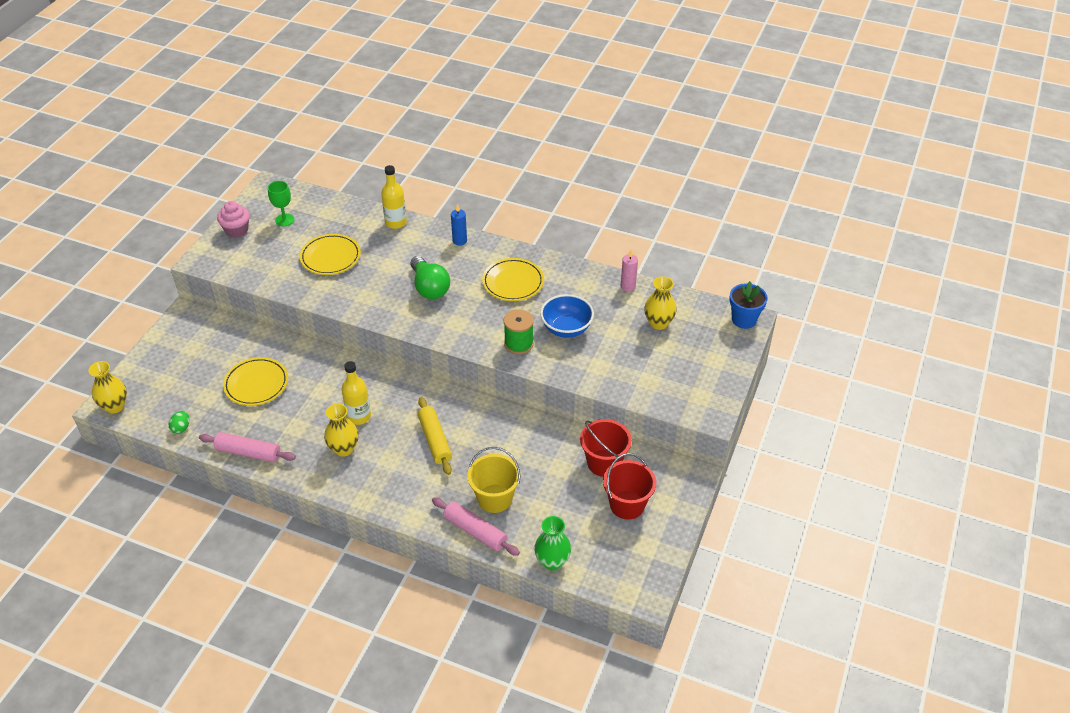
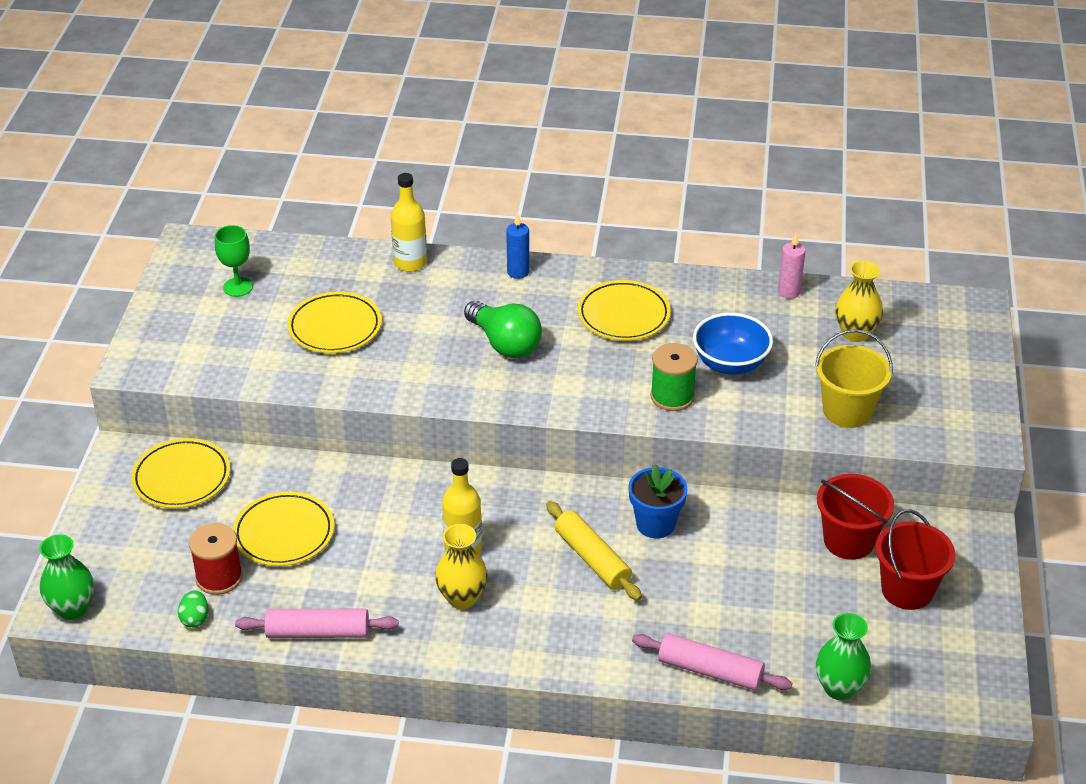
camera: 15 degrees left, 5 degrees down
yellow vase [88,361,127,413] -> green vase [39,534,94,620]
pink cupcake [217,201,250,238] -> none
yellow bucket [467,447,521,513] -> yellow bucket moved to [815,329,893,428]
blue flower pot [729,281,768,329] -> blue flower pot moved to [628,464,688,538]
none -> yellow plate [131,438,230,508]
none -> red spool [189,523,243,595]

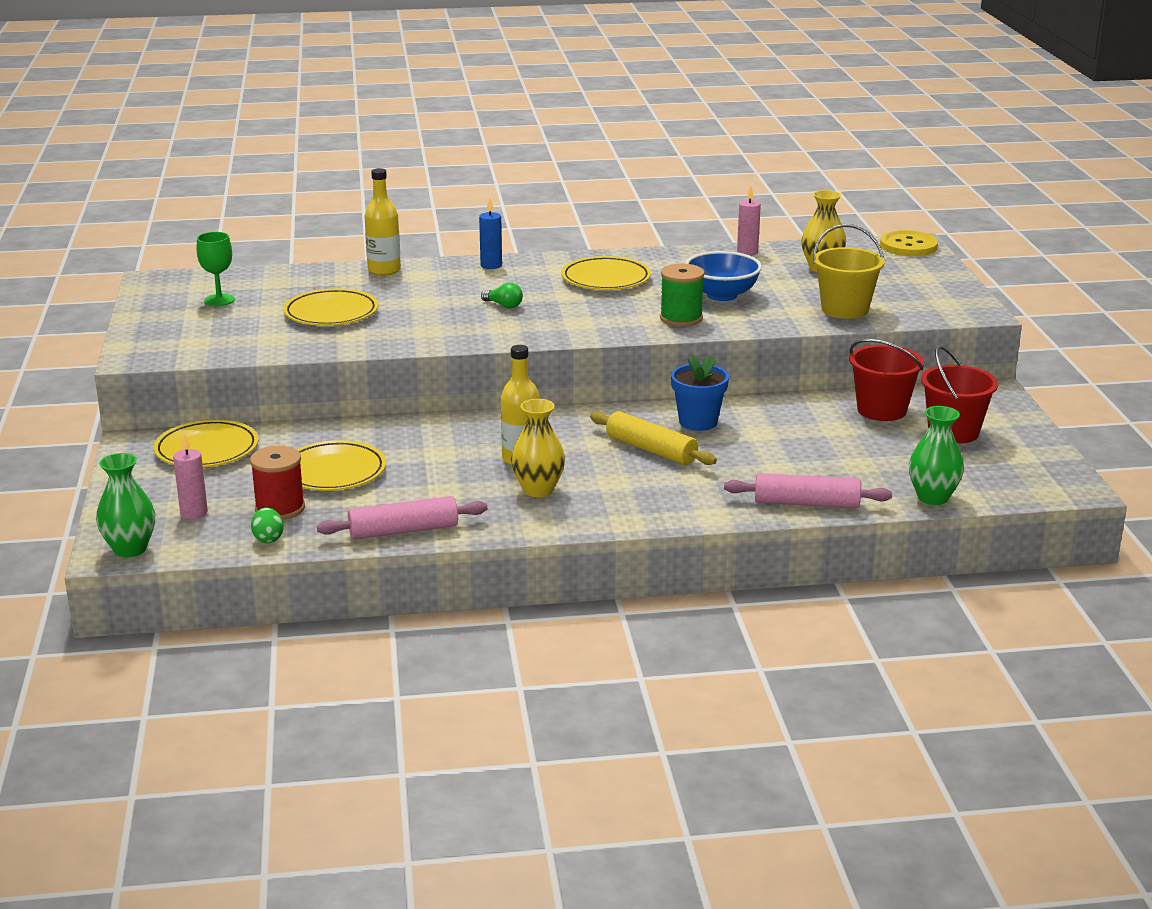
camera: 15 degrees left, 15 degrees down
green light bulb [464,301,542,358] -> green light bulb [481,282,523,308], size x0.49
none -> pink candle [173,433,208,519]
none -> yellow button [880,230,938,256]

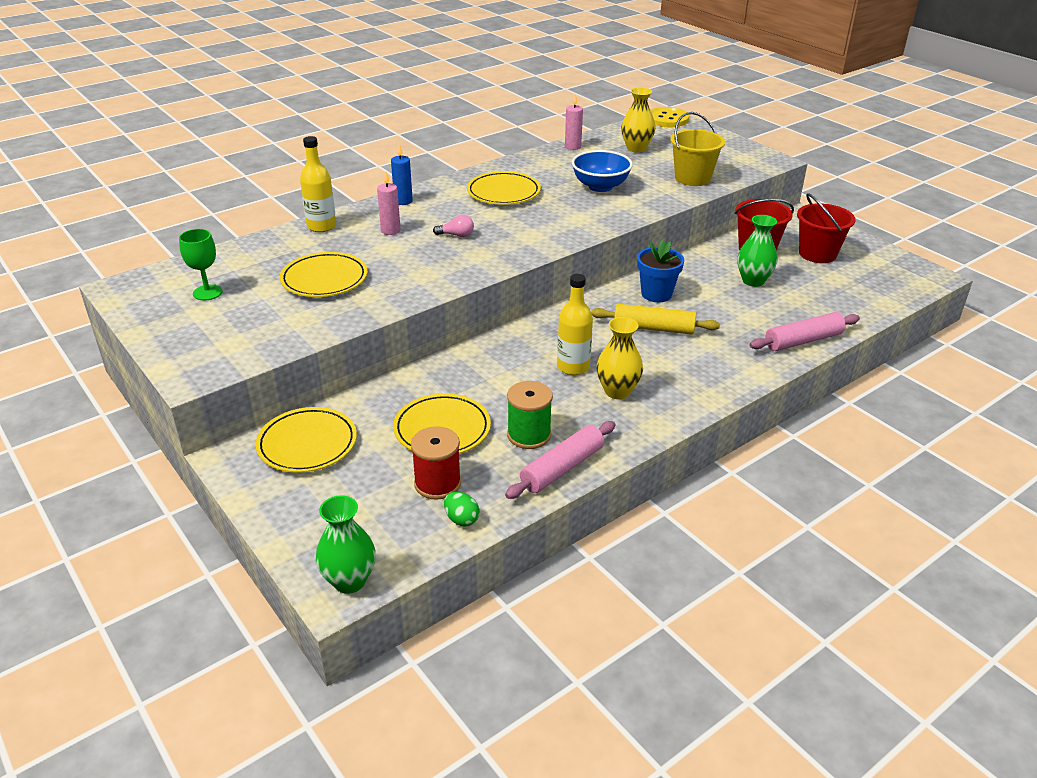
camera: 30 degrees left, 10 degrees up
pink candle [173,433,208,519] -> pink candle moved to [377,171,401,235]
green light bulb [481,282,523,308] -> pink light bulb [433,215,474,237]
green spool [660,264,705,326] -> green spool moved to [507,381,553,449]
green vase [909,406,964,505] -> green vase moved to [737,215,778,287]

